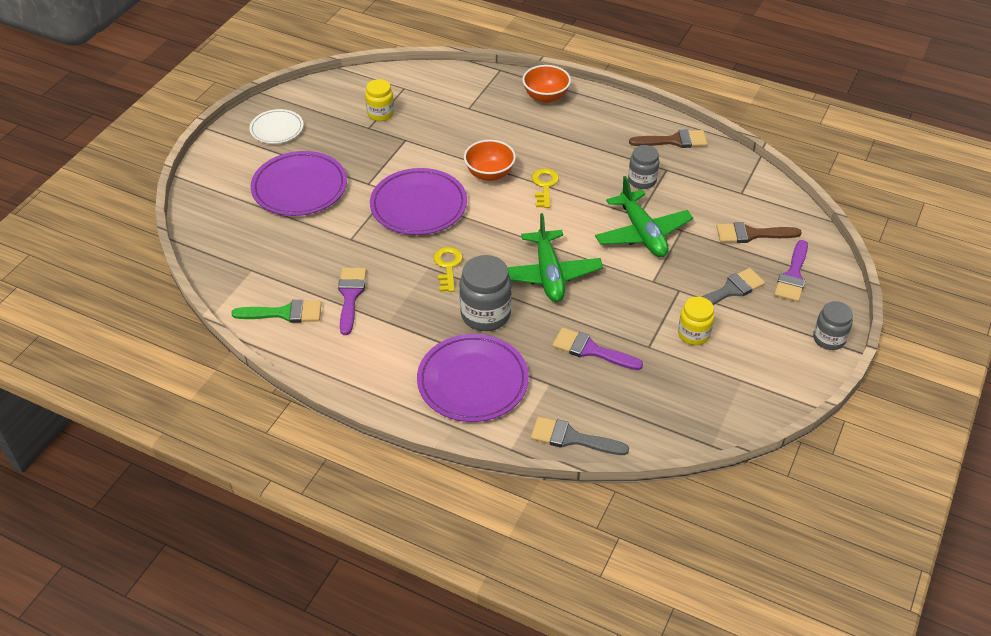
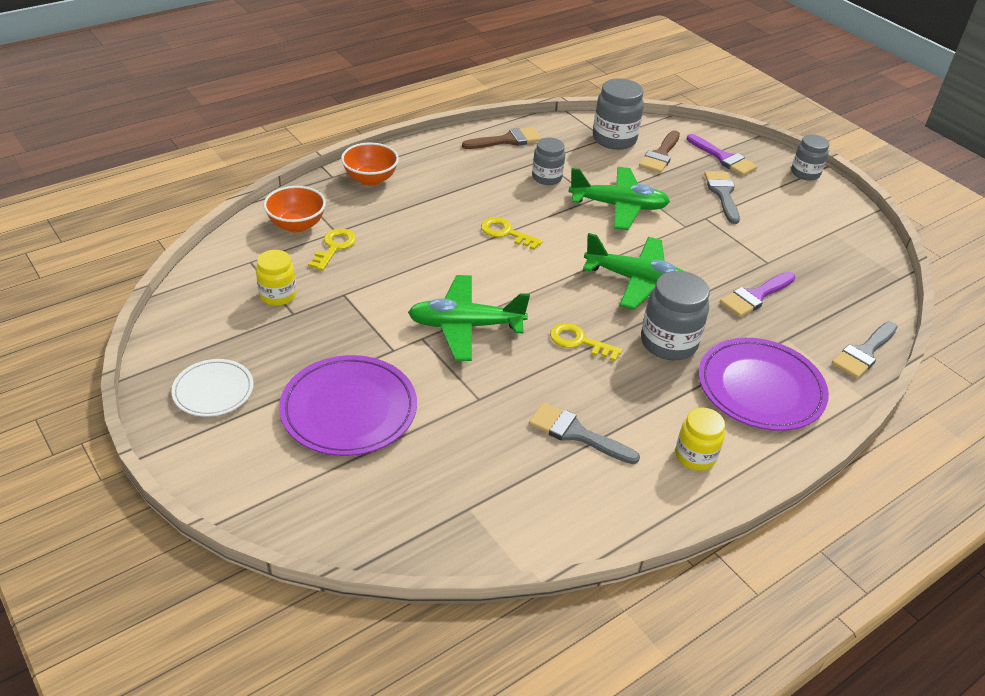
camera: 65 degrees left, 5 degrees down
green brush [231,300,322,323] -> none
purple brush [338,268,366,335] -> grey brush [529,402,640,464]
purple plate [370,168,467,235] -> green plane [408,275,530,361]
orange bowl [464,140,516,181] -> orange bowl moved to [263,186,326,233]
brown brush [629,129,707,148] -> brown brush turned 45 degrees clockwise [462,127,542,149]
yellow jar [678,297,715,345] -> yellow jar moved to [675,408,725,471]
none -> yellow key [308,229,356,271]
none -> grey jar [593,78,644,150]

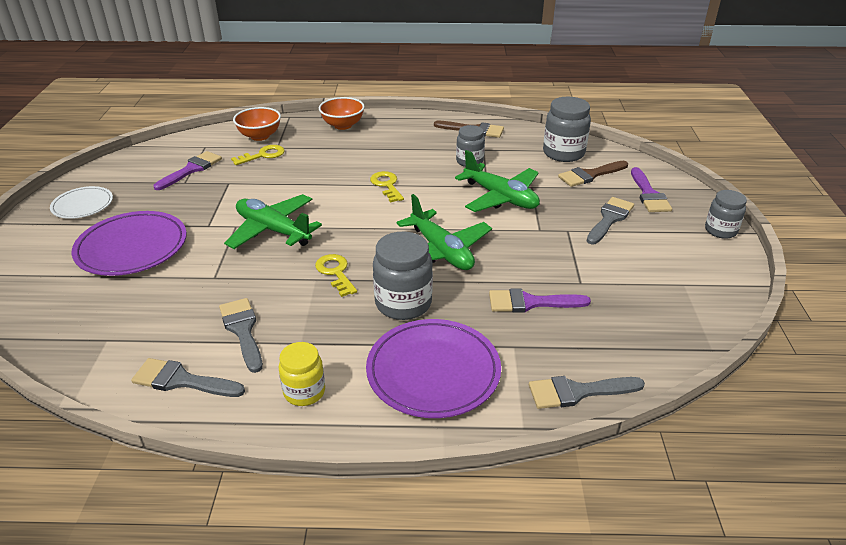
camera: 40 degrees right, 5 degrees down
yellow jar [256,250,296,306] -> purple brush [154,151,222,190]
none -> grey brush [131,358,245,397]

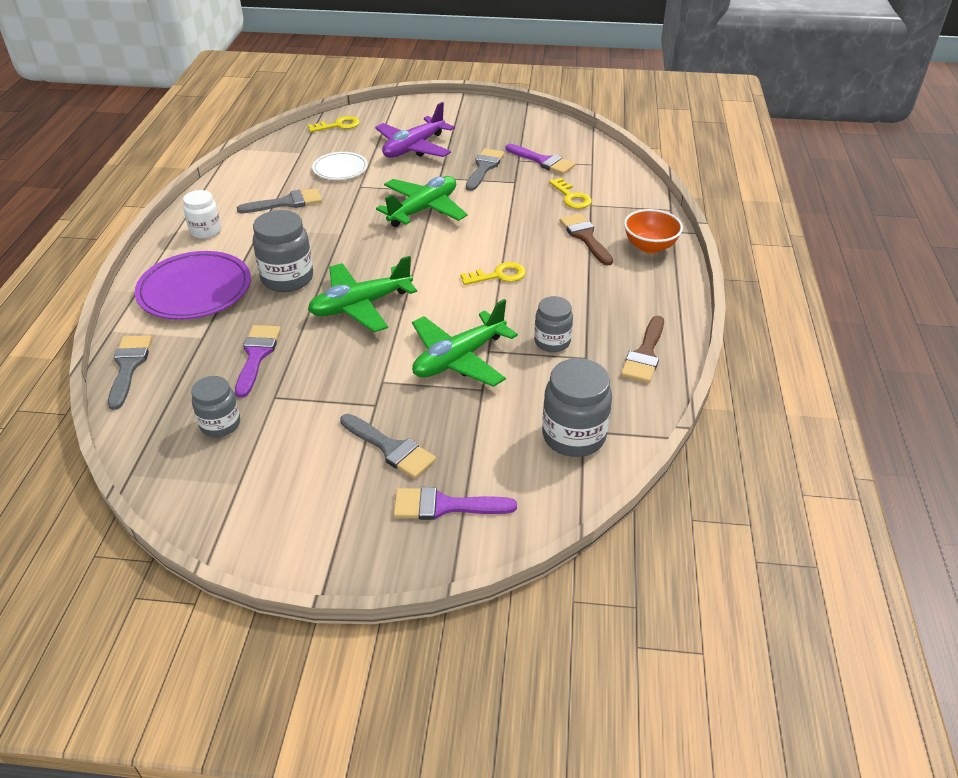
camera: 95 degrees right, 5 degrees up
white plate [50,186,113,219] -> white plate moved to [312,152,368,180]
purple plate [72,211,187,276] -> purple plane [375,102,455,158]
grey brush [131,358,245,397] -> grey brush moved to [466,148,504,191]
orange bowl [233,107,281,141] -> none
yellow jar [279,342,325,406] -> white jar [183,190,221,239]
yellow key [315,254,357,297] -> yellow key moved to [308,116,360,132]
brown brush [558,161,628,187] -> brown brush moved to [560,214,613,265]
grey jar [705,190,747,239] -> grey jar moved to [191,376,240,437]

